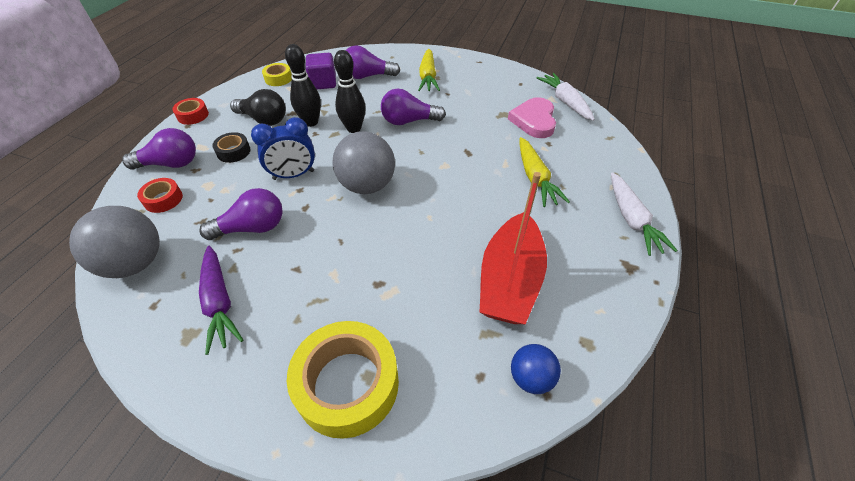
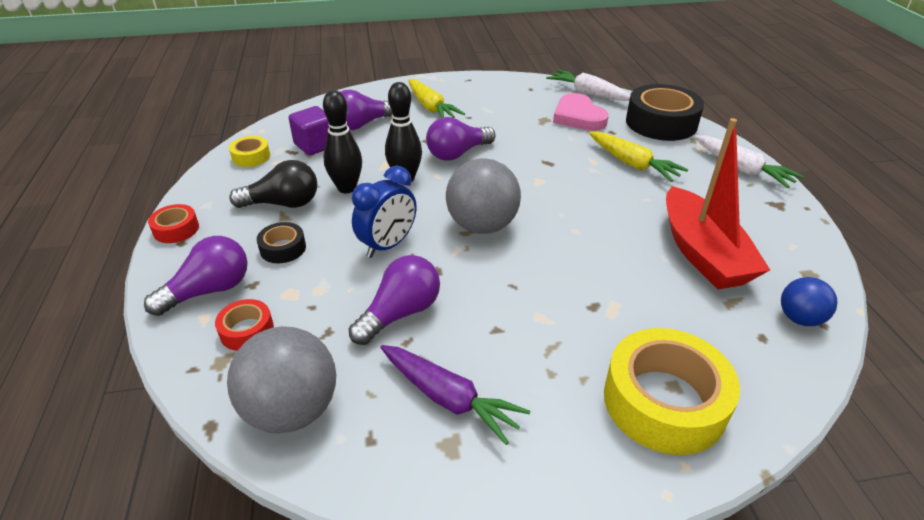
camera: 30 degrees left, 10 degrees down
none -> black tape [626,84,704,141]

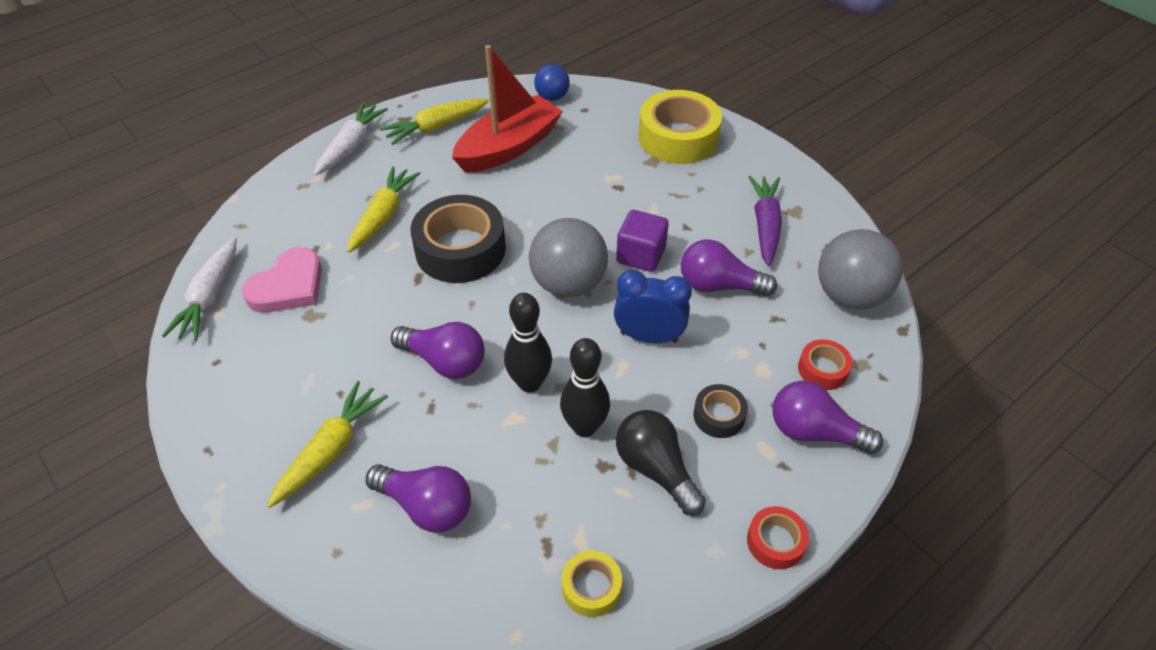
camera: 120 degrees left, 10 degrees up
purple cube [289,106,329,155] -> purple cube moved to [616,210,669,272]
black tape [626,84,704,141] -> black tape moved to [411,195,506,283]
none -> yellow carrot [380,99,489,145]

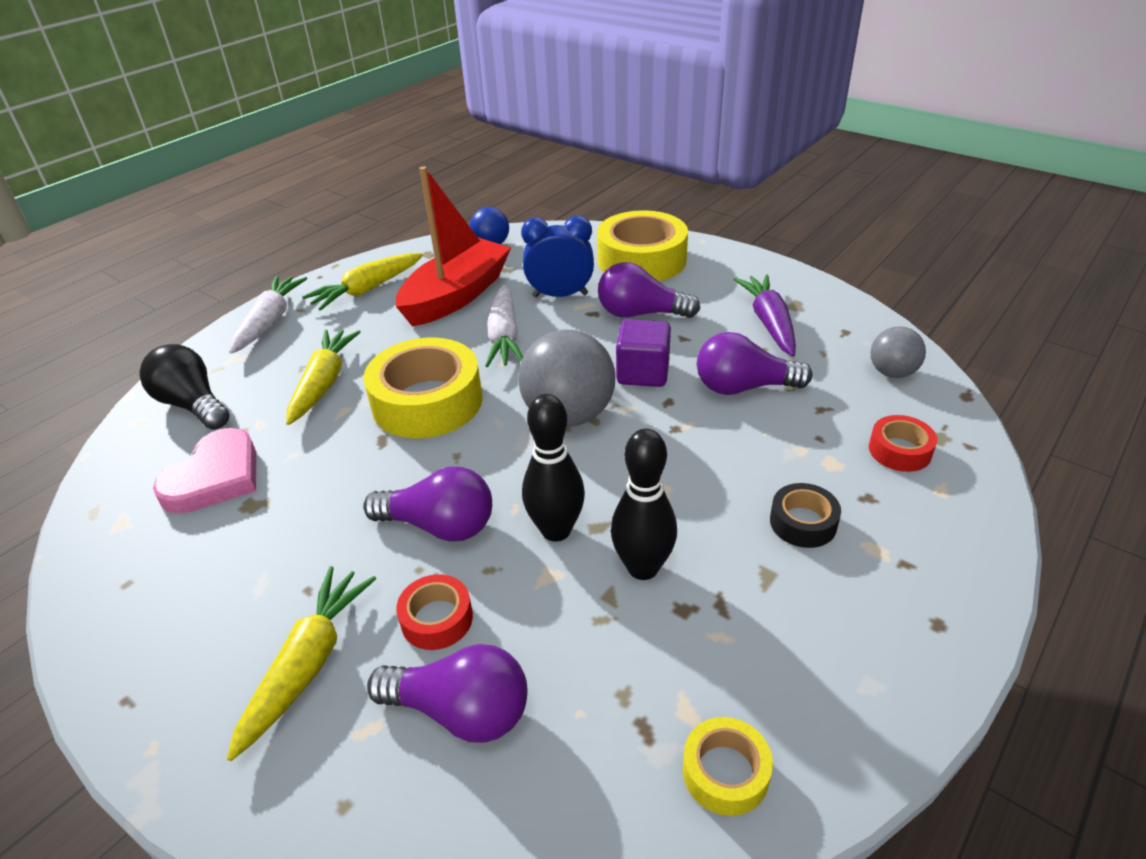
camera: 10 degrees left, 10 degrees down
white carrot [162,237,237,341] -> white carrot moved to [485,284,523,367]
black tape [411,195,506,283] -> yellow tape [363,337,483,438]
blue clock [614,270,692,343] -> blue clock moved to [521,216,594,297]
black light bulb [616,410,706,516] -> black light bulb moved to [139,344,230,430]
red tape [747,506,809,569] -> red tape moved to [396,574,473,650]
purple light bulb [773,381,883,454] -> purple light bulb moved to [598,262,700,318]
grey ball [818,229,903,310] -> grey ball [870,326,926,378], size x0.56

